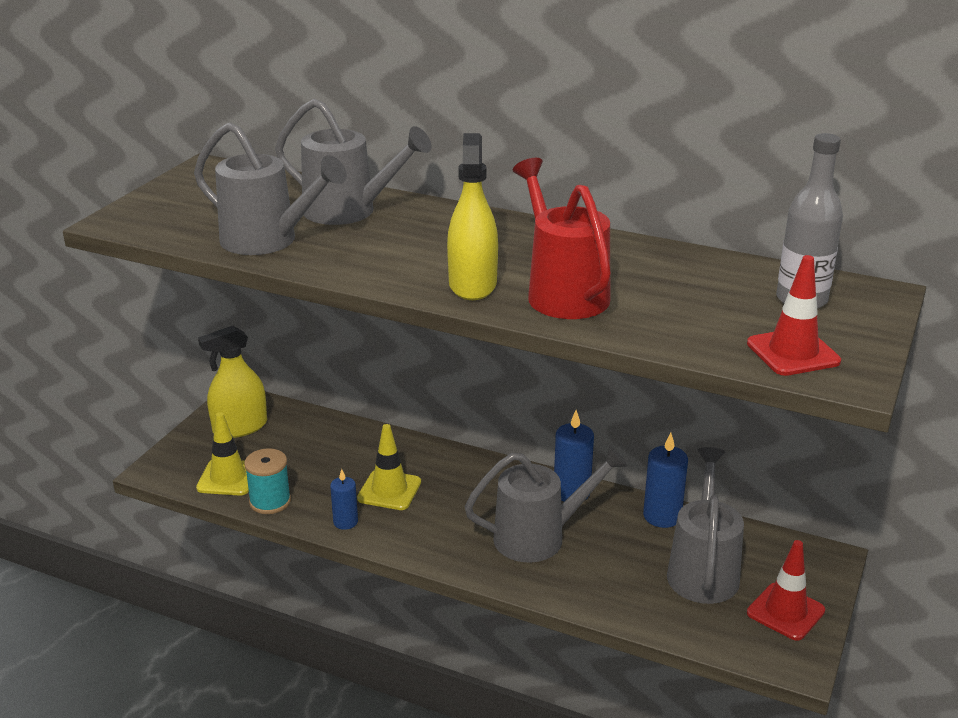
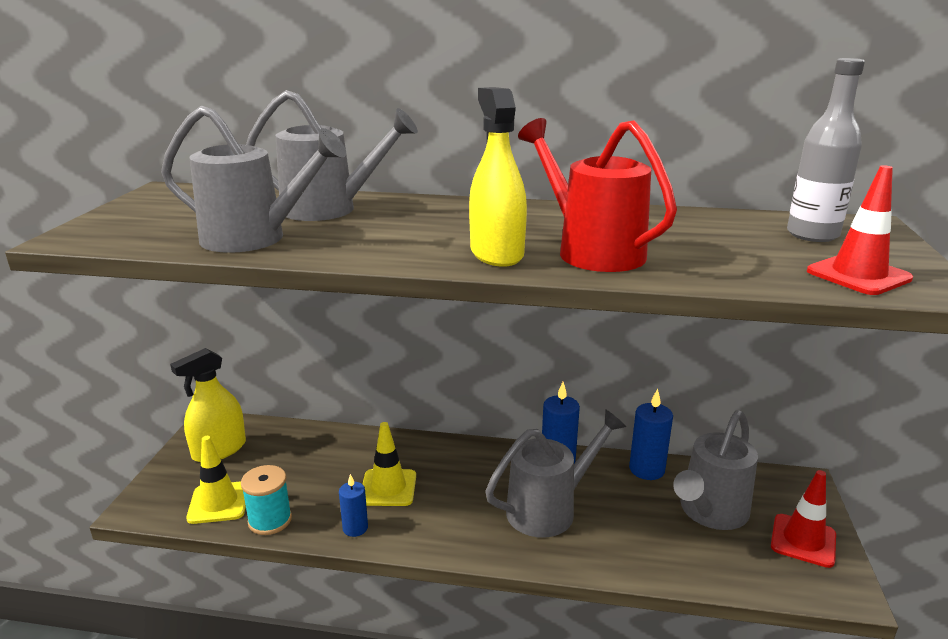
camera: 15 degrees left, 5 degrees down
grey watering can [667,447,744,604] -> grey watering can turned 135 degrees counterclockwise [673,410,758,530]

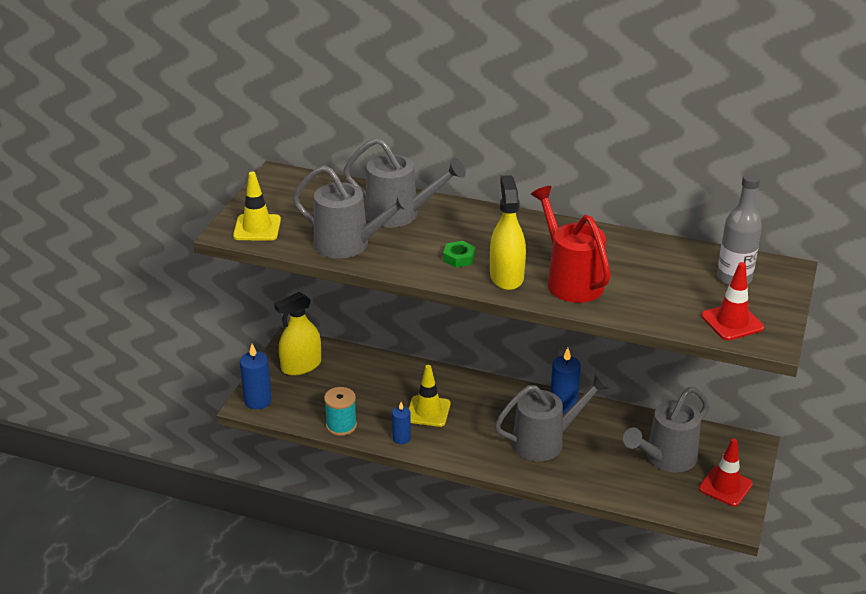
camera: 10 degrees right, 10 degrees up
yellow traffic cone [186,436,246,524] -> yellow traffic cone moved to [233,172,281,241]
blue candle [629,389,673,480] -> blue candle moved to [240,344,272,409]
none -> green nut [443,241,476,268]

